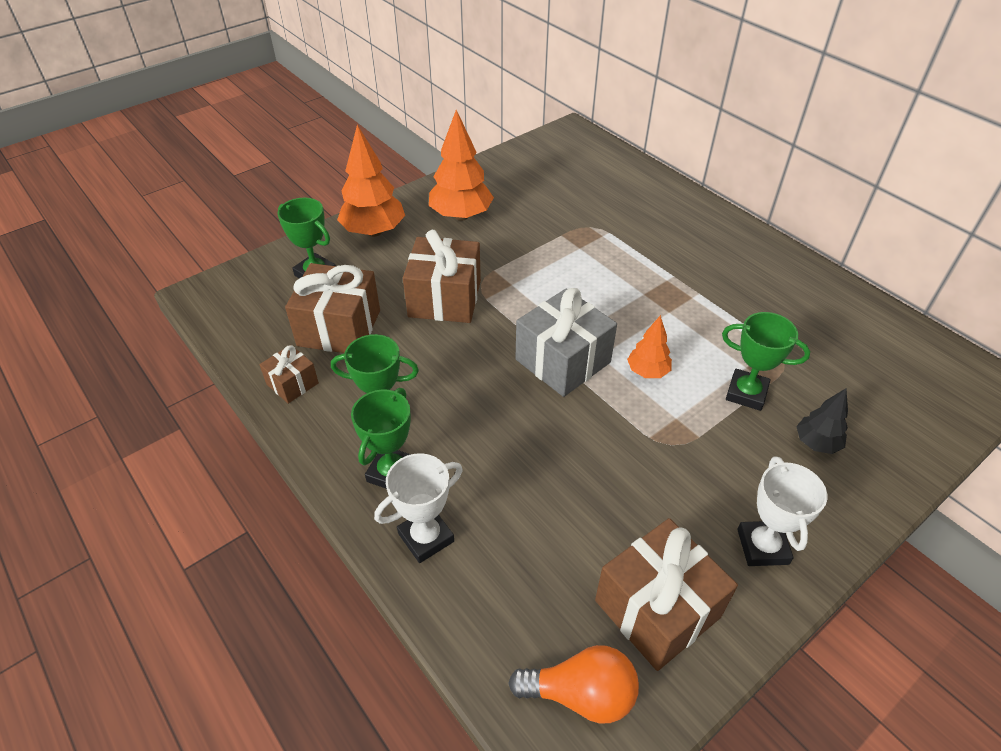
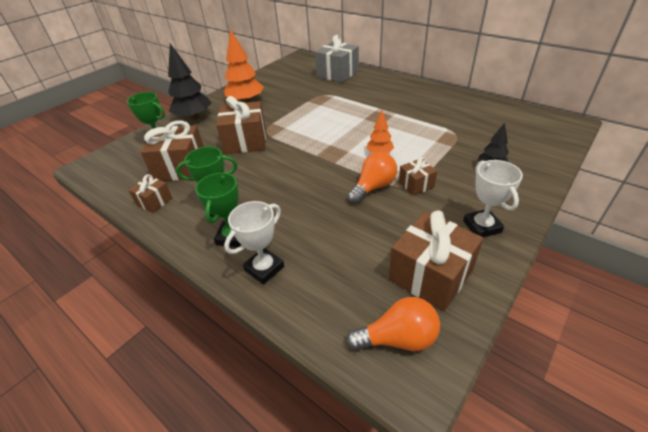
camera: 10 degrees left, 5 degrees down
orange tree [337,125,405,237] -> black tree [168,44,211,120]
grey gift [515,288,617,397] -> grey gift moved to [315,35,359,83]
green trophy [722,312,810,411] -> none
none -> orange light bulb [348,152,397,204]
none -> brown gift [399,157,437,196]

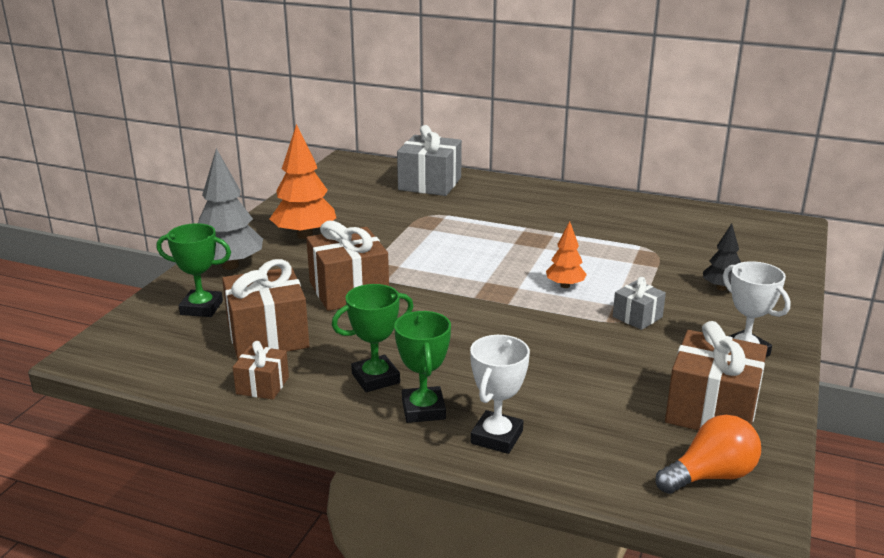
camera: 20 degrees left, 15 degrees down
black tree [168,44,211,120] -> grey tree [198,148,263,270]
orange light bulb [348,152,397,204] -> none
brown gift [399,157,437,196] -> grey gift [613,277,666,330]

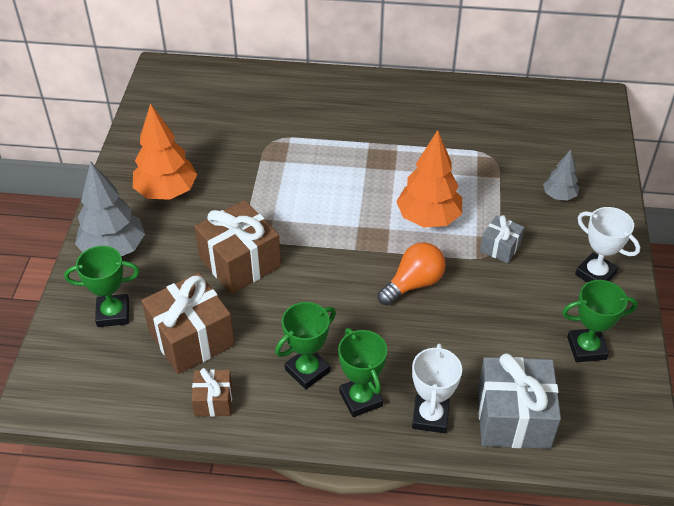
camera: 15 degrees left, 20 degrees up
grey gift [397,125,462,196] -> grey gift moved to [478,353,561,449]
orange tree [546,221,587,288] -> orange tree [396,130,462,228], size x1.81
orange light bulb [656,415,761,494] -> orange light bulb moved to [378,242,446,306]
brown gift [665,321,768,431] -> green trophy [562,280,637,362]
black tree [703,223,741,291] -> grey tree [543,149,579,201]

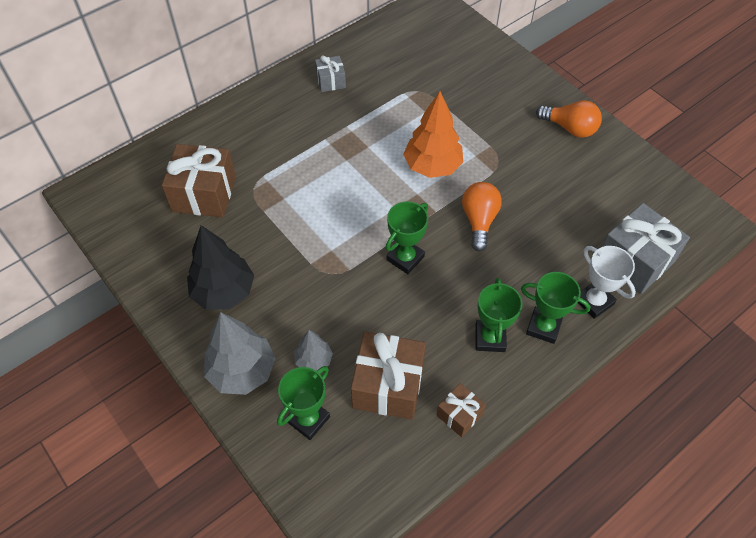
camera: 45 degrees left, 10 degrees up
orange tree [133,103,198,200] -> black tree [187,225,254,310]
brown gift [194,200,281,294] -> brown gift moved to [162,144,236,217]
grey gift [480,215,524,263] -> grey gift moved to [315,55,346,92]
grey tree [543,149,579,201] -> grey tree moved to [294,330,333,371]
green trophy [562,280,637,362] -> green trophy moved to [386,201,428,274]
white trophy [575,207,640,282] -> orange light bulb [536,100,602,138]

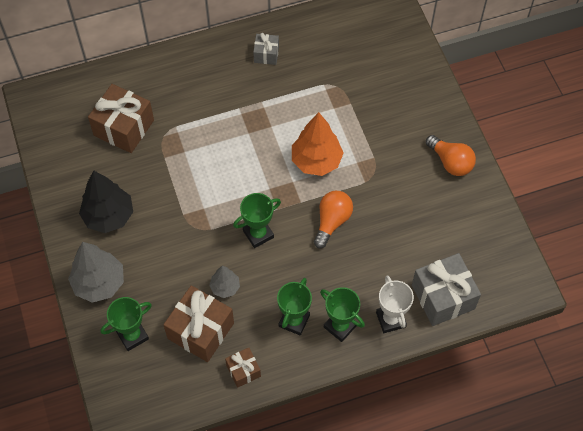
camera: 20 degrees right, 5 degrees up
grey tree [294,330,333,371] -> grey tree moved to [209,266,240,298]

